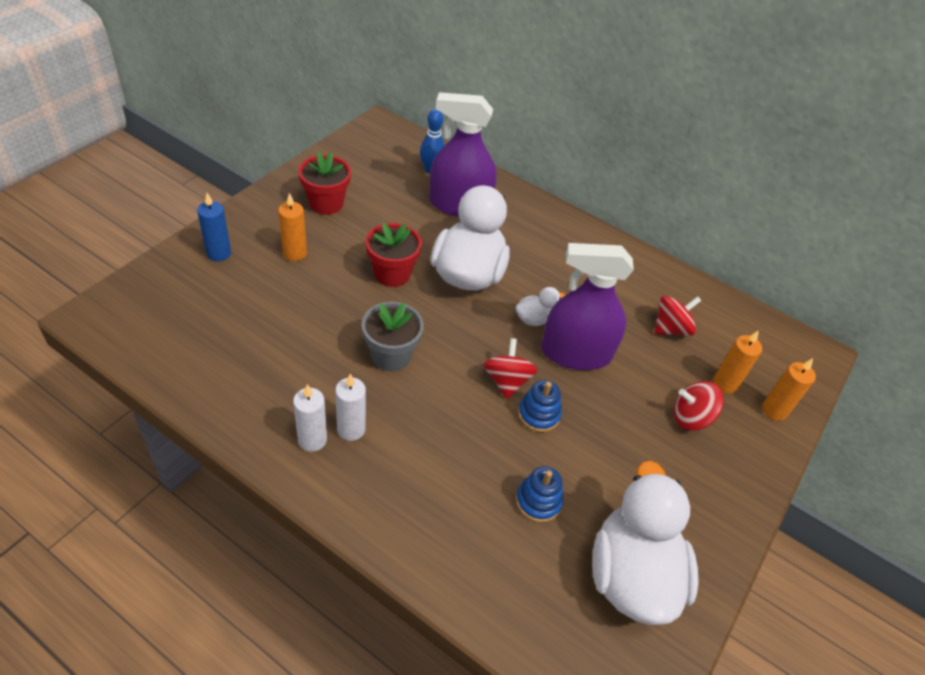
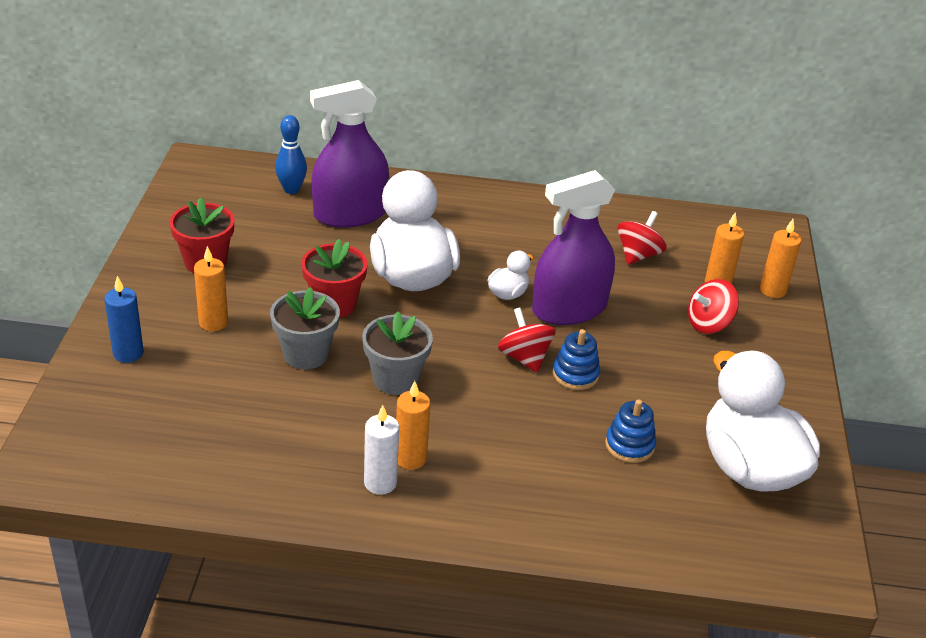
camera: 25 degrees left, 10 degrees down
white candle [335,374,366,441] -> orange candle [396,381,430,470]
none -> grey flower pot [270,287,340,369]

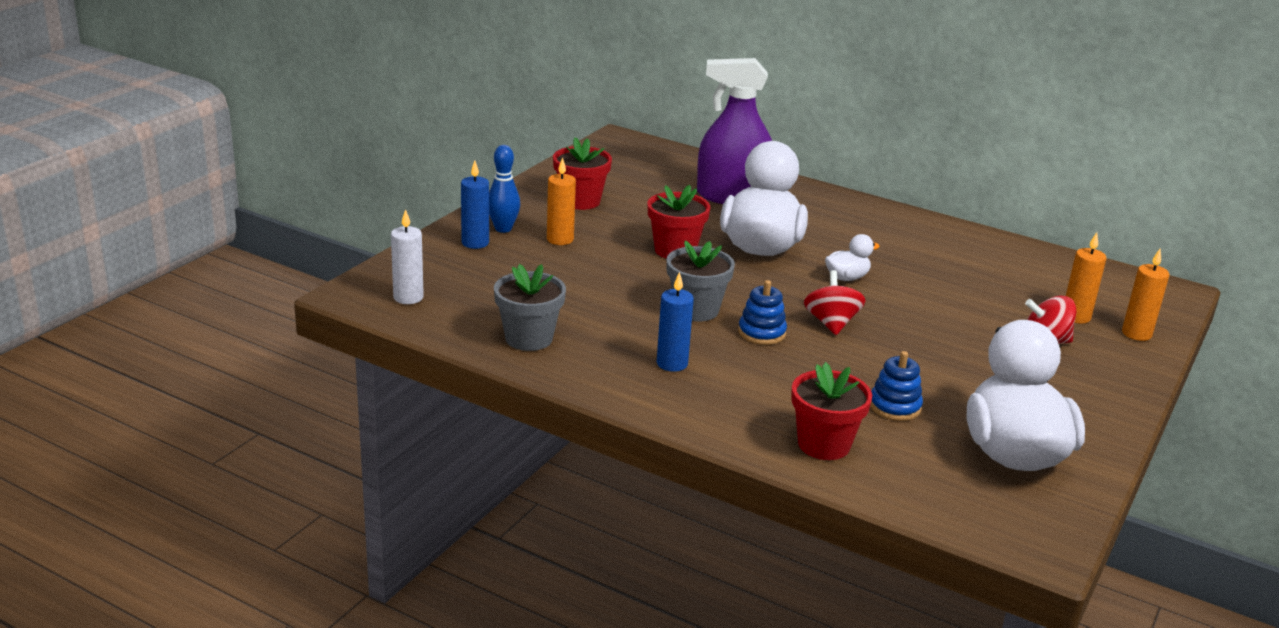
camera: 25 degrees right, 10 degrees down
grey flower pot [270,287,340,369] -> grey flower pot moved to [494,264,566,351]
blue bowling pin [275,115,307,194] -> blue bowling pin moved to [489,145,520,233]
white candle [364,405,399,495] -> white candle moved to [391,209,424,304]
orange candle [396,381,430,470] -> blue candle [657,272,694,372]
purple spray bottle [532,170,615,325] -> none
blue stacking toy [553,329,600,390] -> blue stacking toy moved to [738,280,787,345]
red spinning top [617,211,667,265] -> none
none -> red flower pot [791,362,872,460]

